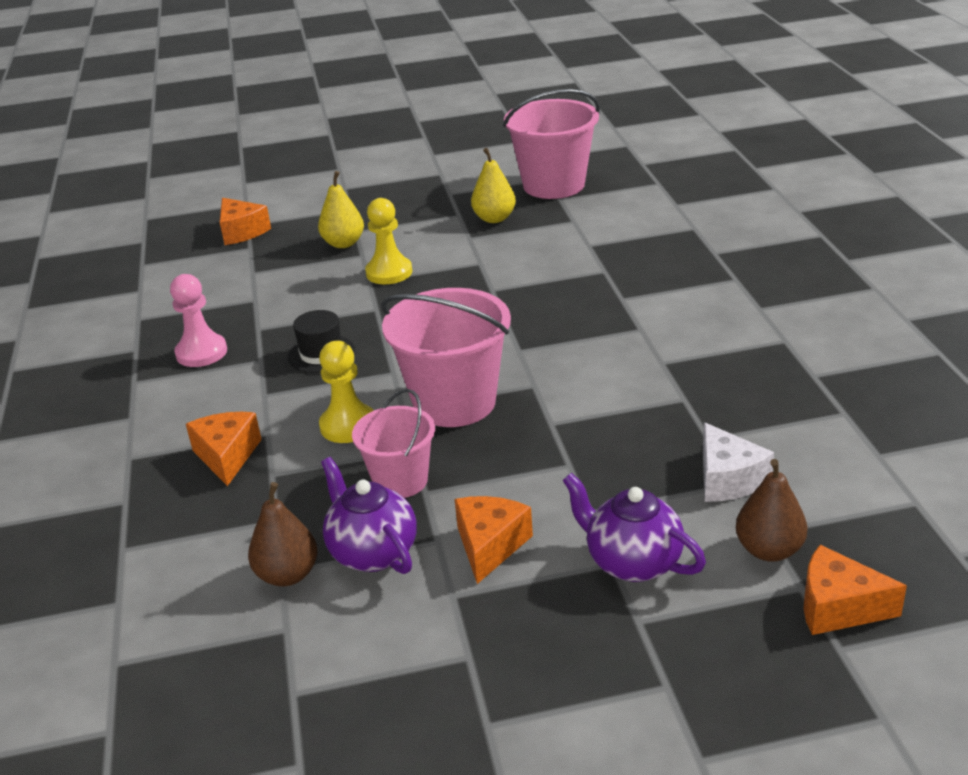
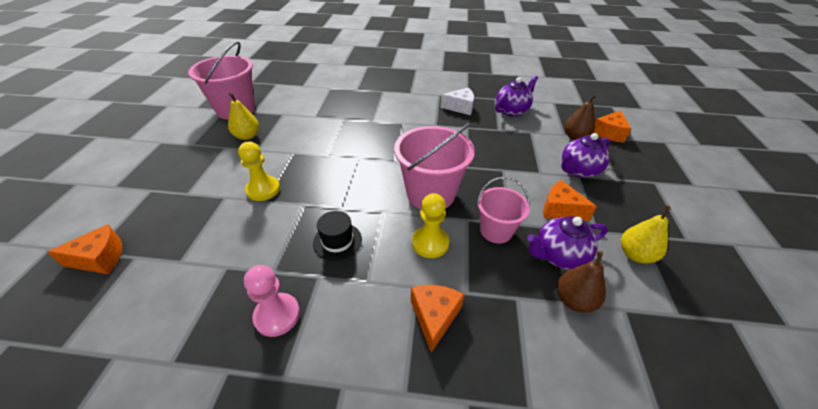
camera: 75 degrees left, 10 degrees up
orange cheese [186,412,262,486] -> orange cheese turned 90 degrees clockwise [411,285,465,353]
yellow pear [318,171,364,248] -> yellow pear moved to [621,205,671,263]
white cheese [703,422,774,502] -> white cheese moved to [440,88,474,115]
none -> purple teapot [495,76,538,117]

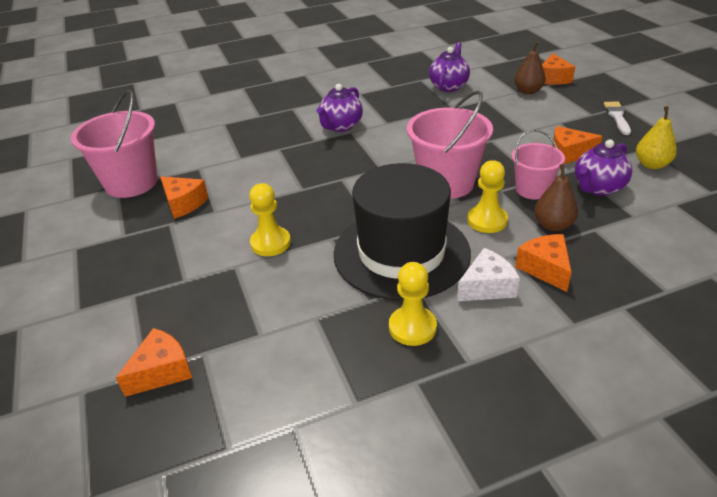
camera: 25 degrees left, 5 degrees down
yellow pear [228,93,259,140] -> orange cheese [160,176,209,219]
pink pawn [244,265,300,337] -> yellow pawn [389,262,437,346]
black hat [313,211,362,261] -> black hat [334,163,471,301], size x2.50
white cheese [440,88,474,115] -> white cheese moved to [457,248,520,301]
brown pear [557,251,606,313] -> brown pear moved to [535,164,578,231]
purple teapot [561,133,610,178] -> purple teapot moved to [317,84,363,132]
none -> white brush [604,102,631,135]

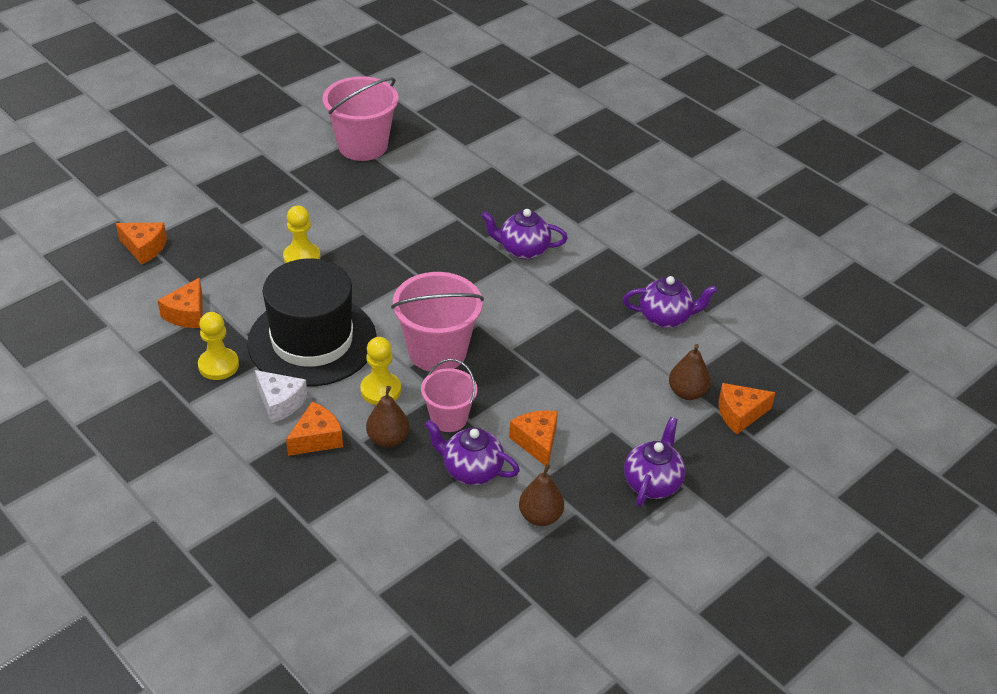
camera: 65 degrees right, 5 degrees up
orange cheese [160,176,209,219] -> orange cheese moved to [157,278,202,328]
white brush [604,102,631,135] -> purple teapot [624,417,686,507]
yellow pear [636,106,677,169] -> brown pear [519,464,564,526]

